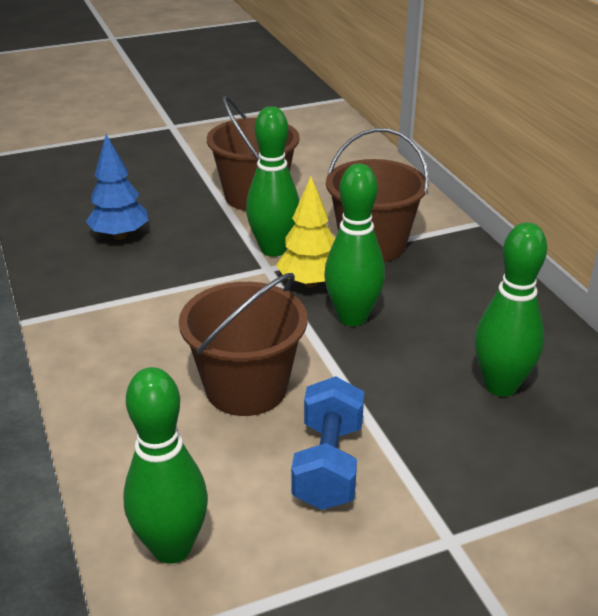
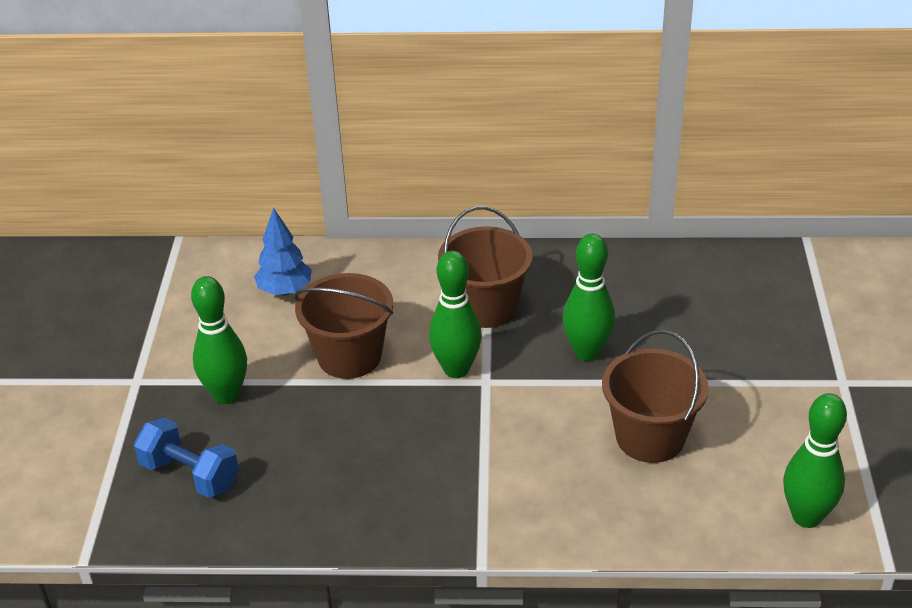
camera: 65 degrees left, 5 degrees up
blue tree [86,134,148,240] -> blue tree moved to [254,208,312,296]
yellow tree [276,177,335,288] -> none
blue dumbbell [291,376,364,510] -> blue dumbbell moved to [134,418,239,498]
green bowling pin [475,222,547,397] -> green bowling pin moved to [191,276,247,404]

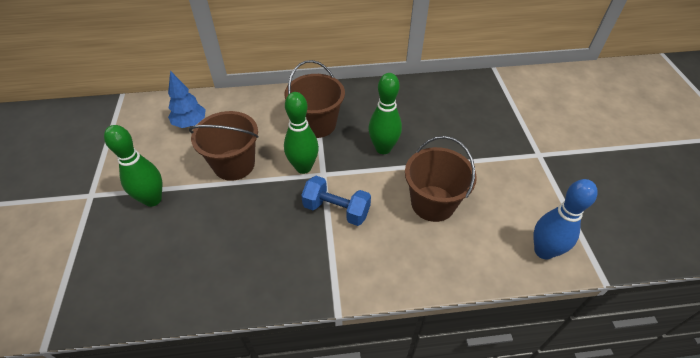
camera: 10 degrees left, 10 degrees up
blue dumbbell [134,418,239,498] -> blue dumbbell moved to [301,176,371,226]
green bowling pin [783,393,847,528] -> blue bowling pin [533,179,598,259]

